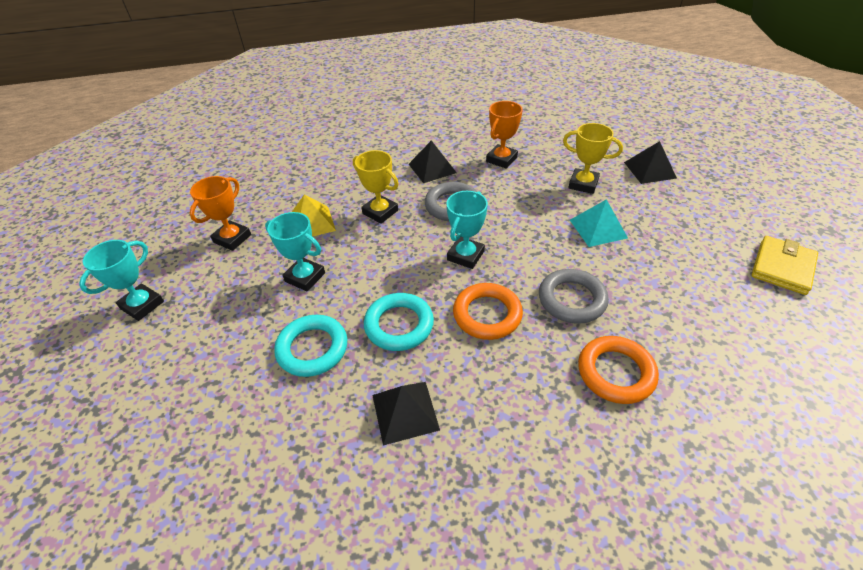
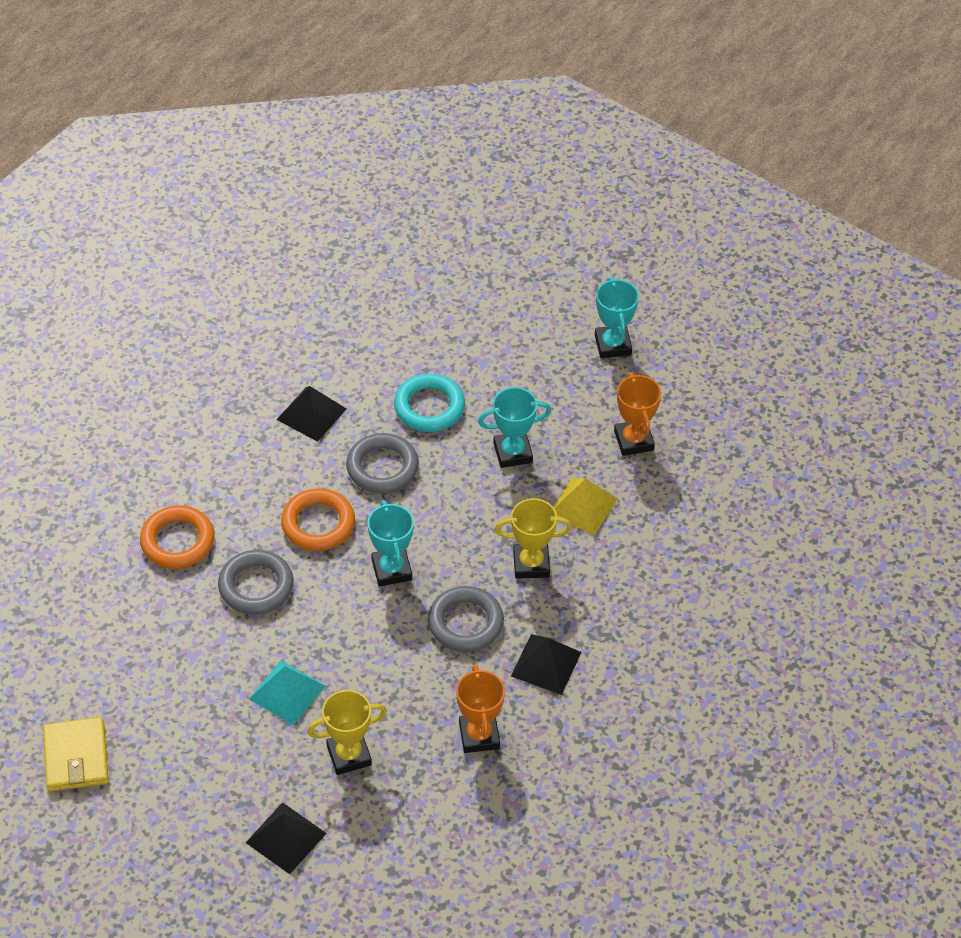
camera: 135 degrees right, 5 degrees up
turquoise ring [364,293,434,351] -> grey ring [346,433,419,494]

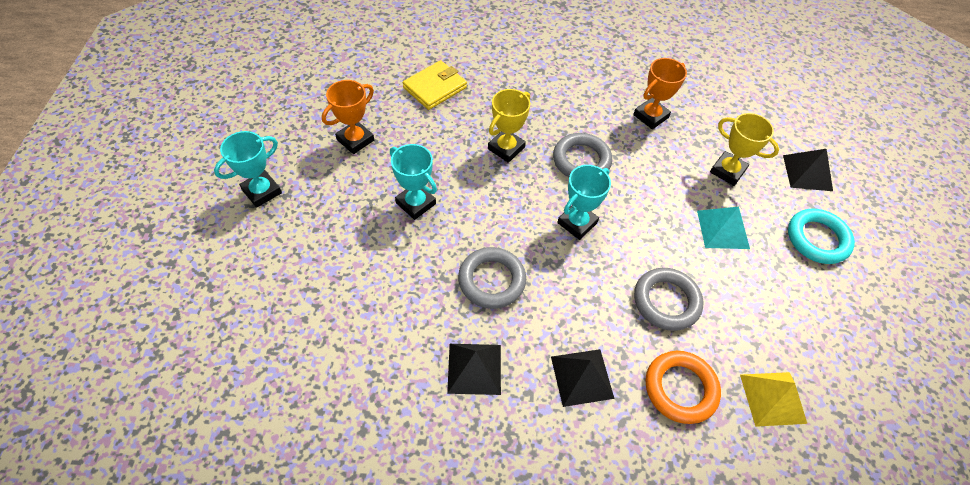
camera: 125 degrees left, 5 degrees up
yellow wallet [43,717,109,792] -> yellow wallet moved to [403,60,467,110]
orange ring [281,488,355,551] -> none
turquoise ring [394,374,465,432] -> turquoise ring moved to [788,209,855,264]
yellow trophy [495,498,572,579] -> yellow trophy turned 75 degrees clockwise [488,89,530,163]
black pyramid [511,634,582,695] -> black pyramid moved to [551,349,615,407]
yellow pyramid [553,478,618,535] -> yellow pyramid moved to [740,372,807,427]

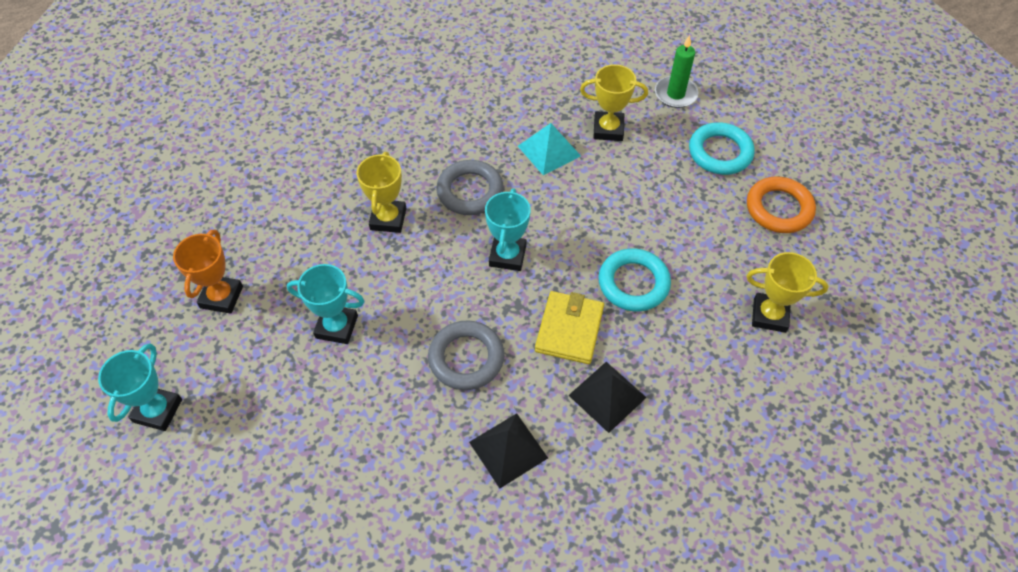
camera: 30 degrees left, 0 degrees up
yellow wallet [403,60,467,110] -> yellow wallet moved to [535,291,604,364]
orange trophy [633,58,687,129] -> none
grey ring [634,268,703,331] -> turquoise ring [598,248,671,311]
orange ring [646,351,721,424] -> orange ring moved to [747,176,816,233]
turquoise pyramid [697,207,750,249] -> turquoise pyramid moved to [518,123,581,175]
yellow pyramid [740,372,807,427] -> yellow trophy [746,252,829,333]
black pyramid [783,149,833,191] -> green candle [655,35,698,108]

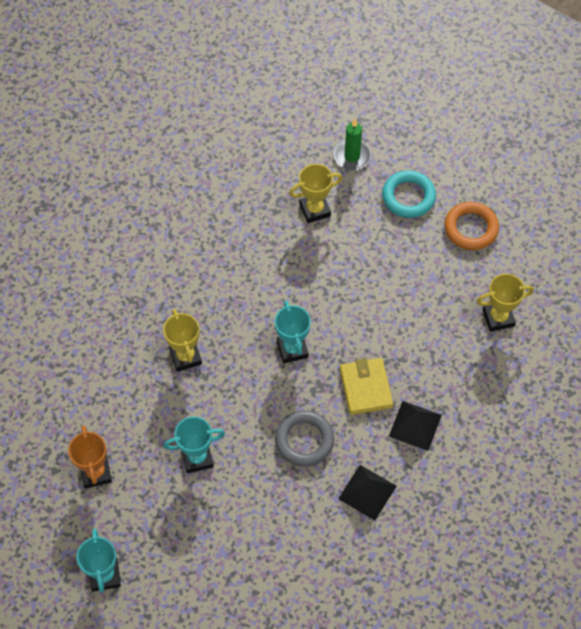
camera: 25 degrees left, 5 degrees up
grey ring [436,160,504,215] -> none
turquoise pyramid [518,123,581,175] -> none
turquoise ring [598,248,671,311] -> none

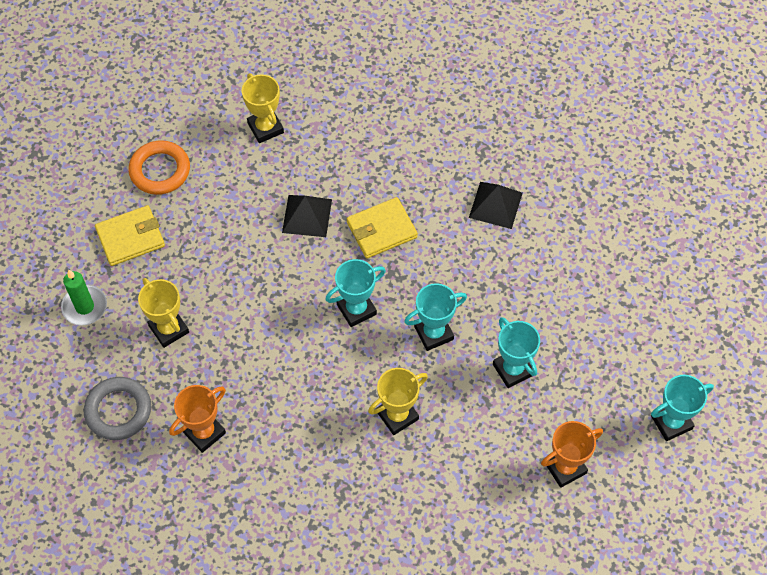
camera: 105 degrees left, 0 degrees up
grey ring [275,410,334,467] -> grey ring moved to [84,377,151,440]
turquoise ring [382,171,436,218] -> yellow wallet [95,205,165,266]
black pyramid [389,401,442,451] -> black pyramid moved to [282,195,332,237]
none -> orange trophy [169,385,226,453]
none -> turquoise trophy [404,283,467,351]

